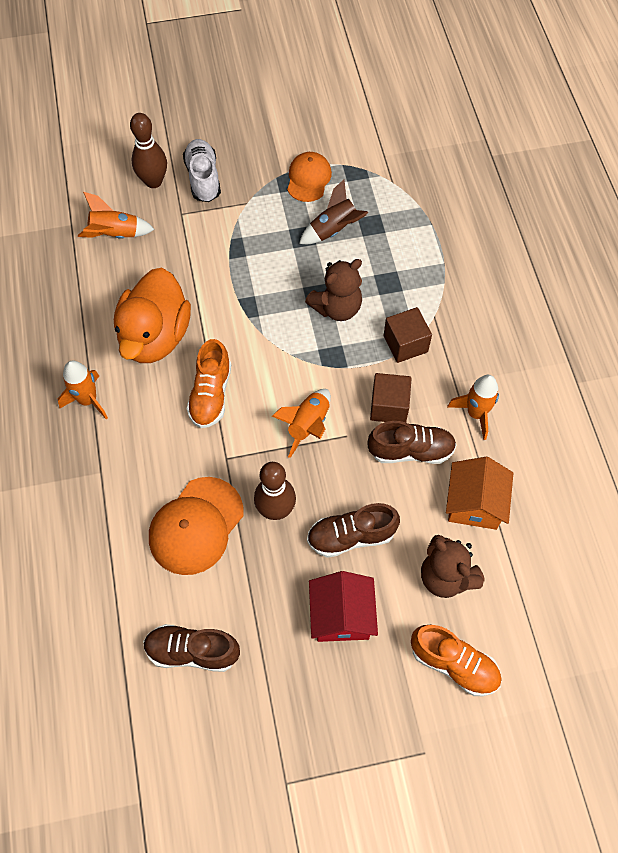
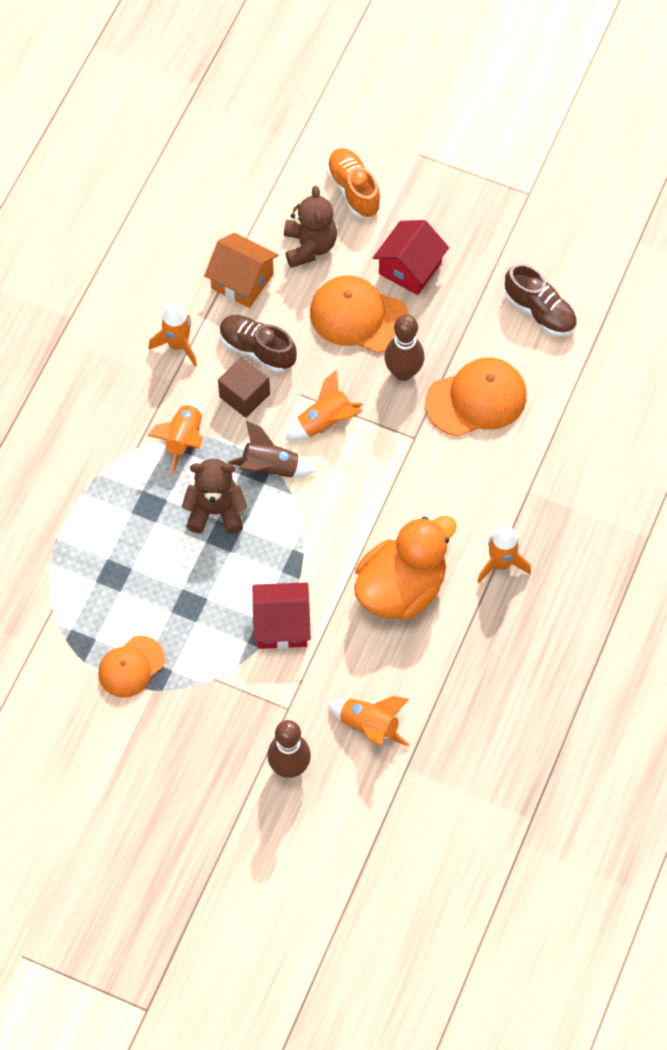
camera: 145 degrees left, 0 degrees up
white shoe [183,139,221,202] -> none
orange shoe [186,339,231,428] -> none
brown rocket [299,179,368,244] -> brown rocket moved to [228,421,316,477]
brown shoe [307,503,400,558] -> orange cap [310,275,409,353]
brown cube [383,307,432,363] -> orange rocket [147,400,203,475]
orange house [446,457,513,530] -> orange house turned 75 degrees clockwise [204,233,279,308]
none -> red house [252,582,311,649]

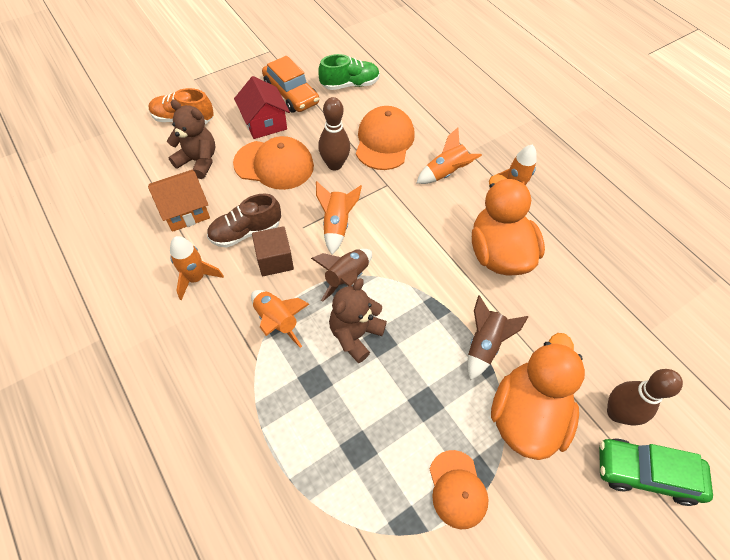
camera: 60 degrees left, 5 degrees down
red house [252,582,311,649] -> brown rocket [467,295,528,380]
orange cap [310,275,409,353] -> orange cap turned 135 degrees counterclockwise [233,136,314,190]
orange rocket [328,696,410,747] -> orange rocket moved to [417,128,482,184]
brown shoe [505,263,577,336] -> green shoe [318,54,380,90]
none -> orange car [262,56,319,113]
none -> orange duck [491,333,585,460]
none -> green car [599,438,713,506]

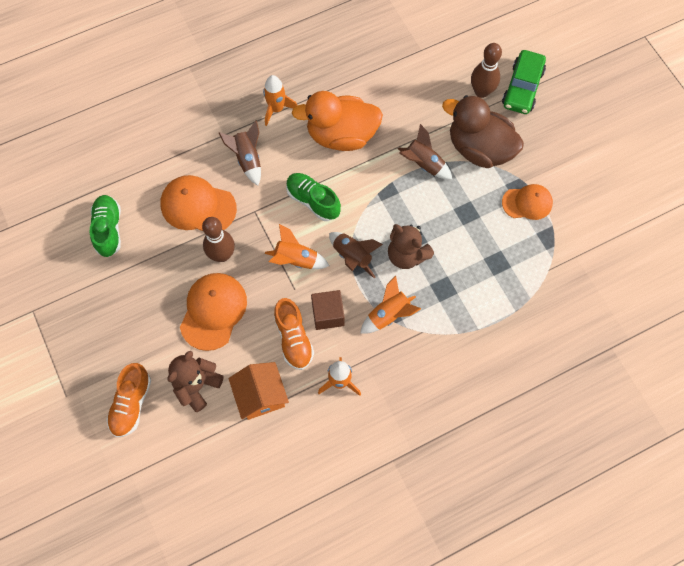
camera: 80 degrees left, 10 degrees up
brown shoe [207,193,281,248] -> orange shoe [274,298,314,370]
red house [234,76,290,139] -> none
orange car [262,56,319,113] -> none
orange rocket [417,128,482,184] -> brown rocket [219,120,261,185]
orange duck [491,333,585,460] -> brown duck [442,95,524,168]
none -> green shoe [286,173,341,221]

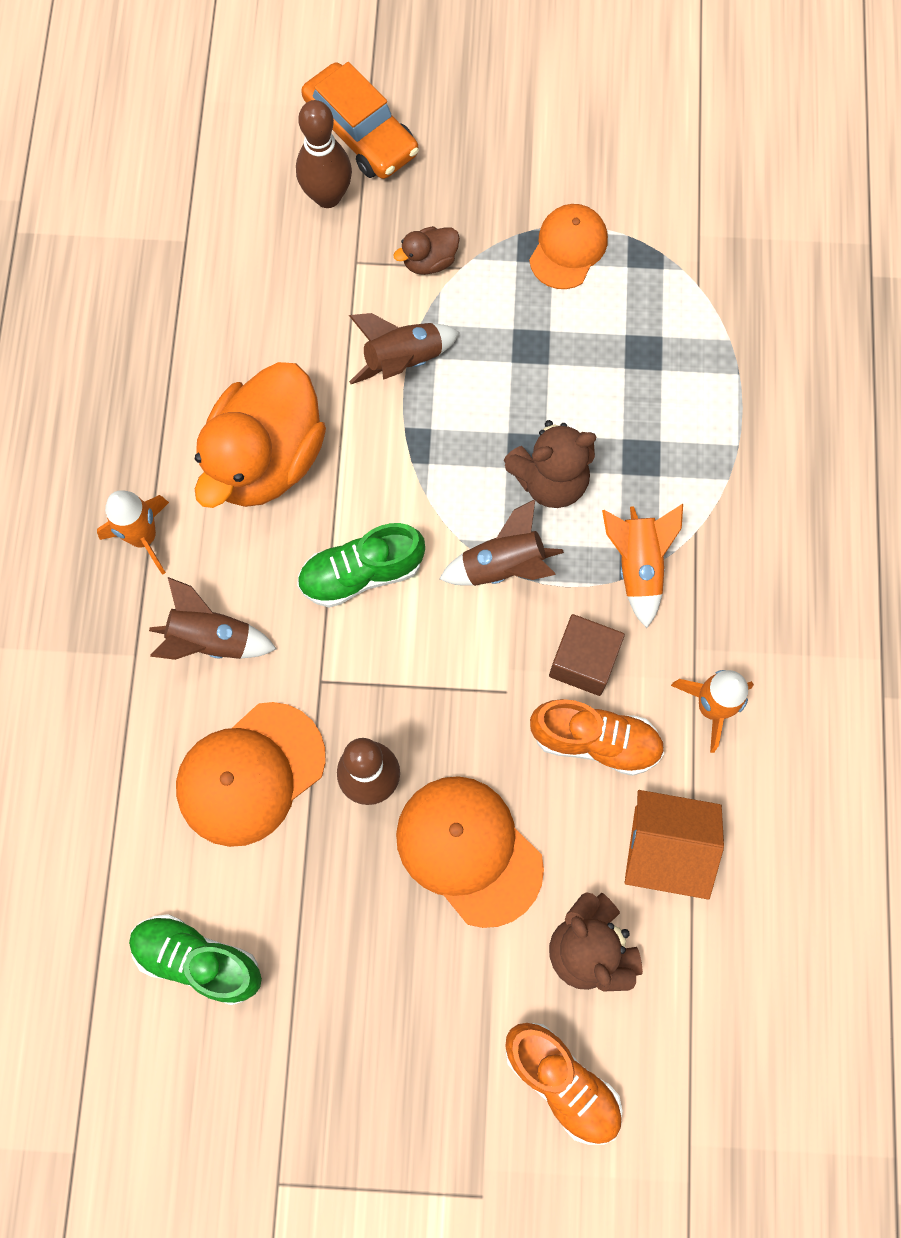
camera: 60 degrees left, 5 degrees up
orange rocket [265,224,329,269] -> none
brown duck [442,95,524,168] -> brown duck [393,226,460,275], size x0.43
green car [502,50,546,114] -> orange car [301,62,419,179]

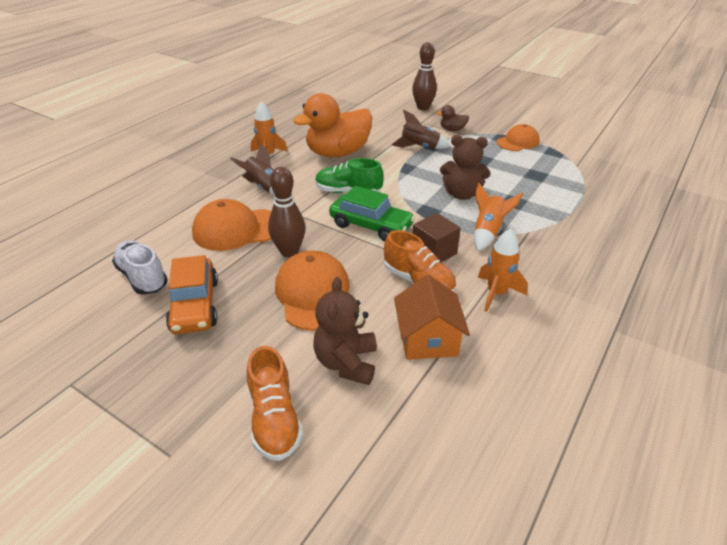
camera: 30 degrees right, 35 degrees down
green shoe [129,914,262,1005] -> white shoe [112,240,168,295]
orange car [301,62,419,179] -> orange car moved to [166,255,218,334]
brown rocket [439,499,564,586] -> none
orange house [625,790,724,899] -> orange house turned 45 degrees clockwise [394,275,470,360]
none -> green car [329,186,415,241]

